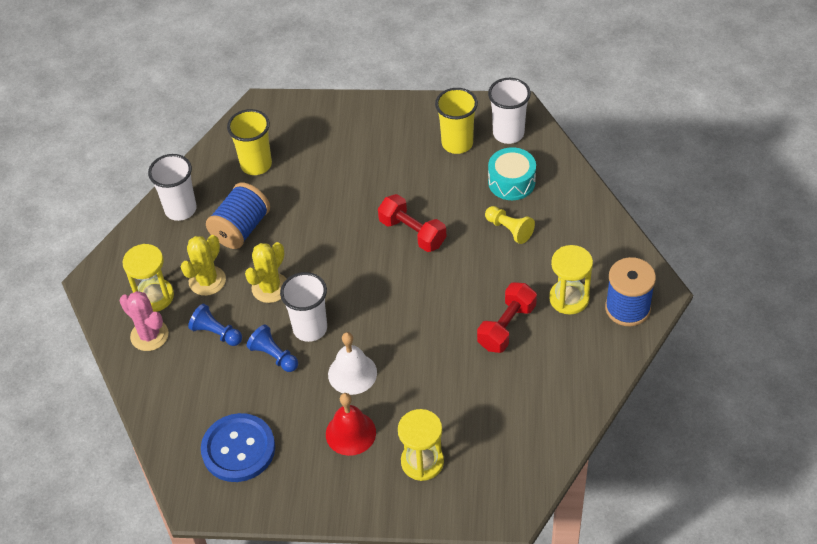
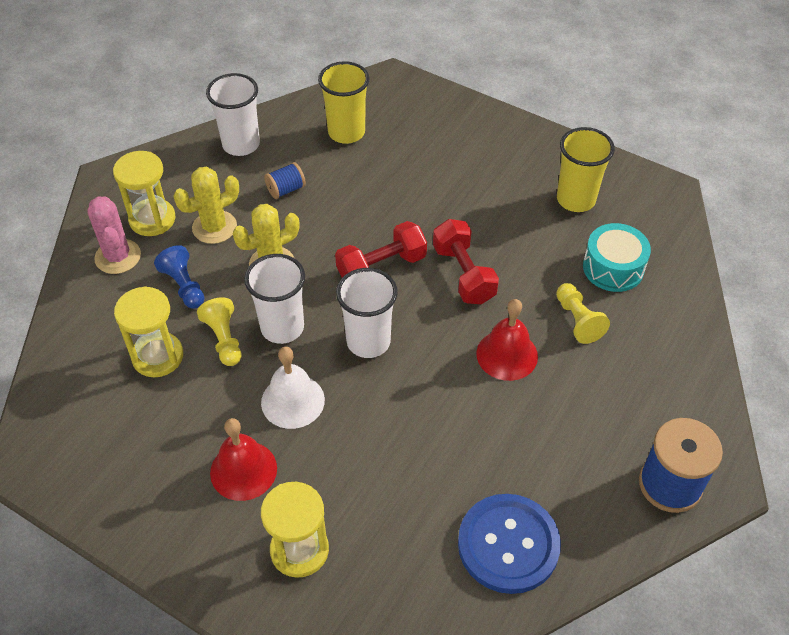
camera: 25 degrees right, 0 degrees up
blue button [201,413,275,482] -> blue button moved to [458,494,561,594]
blue spool [206,182,270,249] -> blue spool [264,162,306,199], size x0.52
blue pawn [247,324,298,372] -> yellow pawn [197,297,241,366]
red dumbbell [477,282,537,353] -> red dumbbell moved to [335,221,427,278]
white cup [488,78,531,144] -> white cup moved to [336,268,397,358]
yellow hourglass [549,245,593,315] -> yellow hourglass moved to [114,286,183,377]
none -> red bell [476,299,538,381]

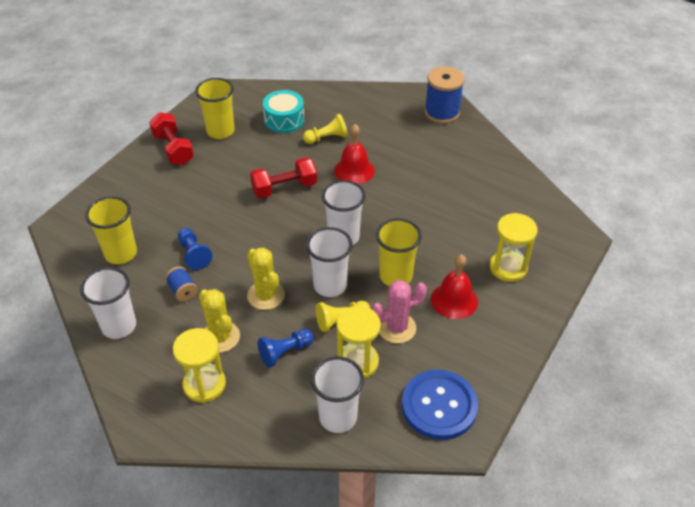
camera: 90 degrees left, 5 degrees down
pink cactus [87,197,141,274] -> pink cactus moved to [371,280,427,343]
white bell [261,347,325,429] -> yellow cup [376,218,422,286]
red dumbbell [335,221,427,278] -> red dumbbell moved to [149,112,194,165]
blue button [458,494,561,594] -> blue button moved to [402,370,478,440]
none -> blue pawn [178,228,212,270]
none -> white cup [311,357,364,433]

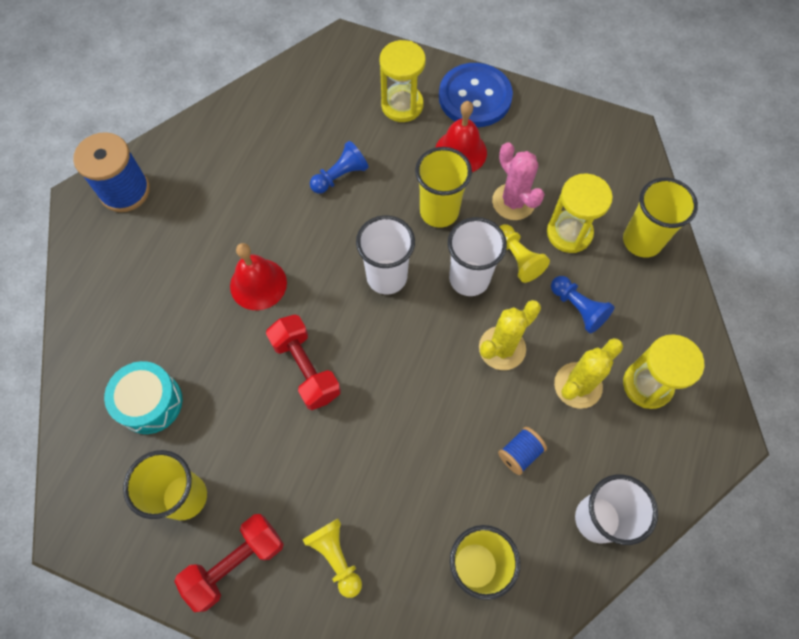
camera: 100 degrees left, 20 degrees up
blue pawn [178,228,212,270] -> blue pawn moved to [310,141,369,194]
yellow pawn [303,114,348,144] -> yellow pawn moved to [302,519,362,598]
white cup [311,357,364,433] -> yellow cup [623,177,698,258]
blue button [402,370,478,440] -> blue button moved to [439,63,513,127]

